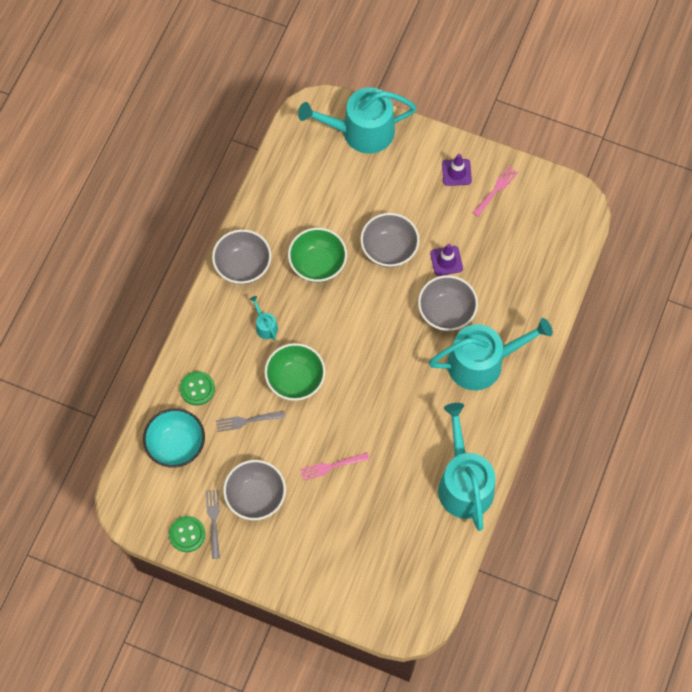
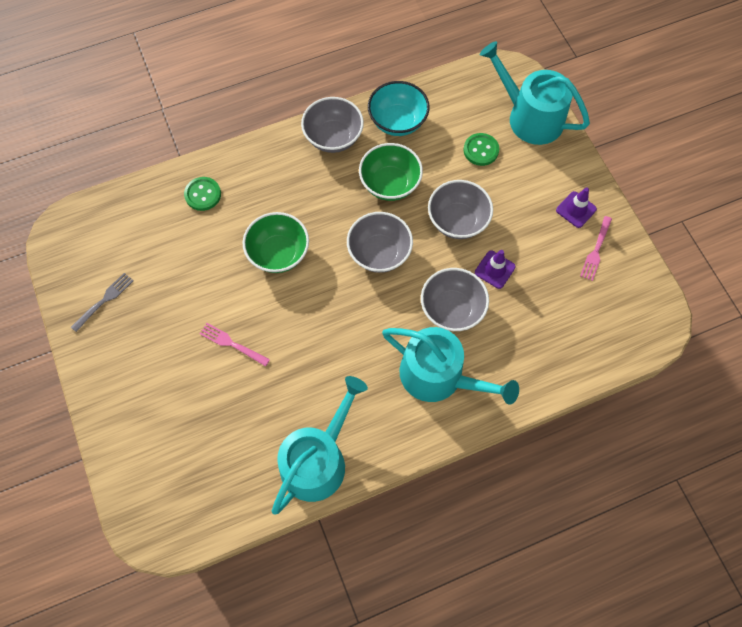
camera: 45 degrees right, 0 degrees up
turquoise bowl [143,408,205,468] -> turquoise bowl moved to [368,81,430,136]
green button [169,516,205,552] -> green button moved to [463,133,499,166]
grey fork [216,411,285,432] -> none
grey bowl [223,460,286,520] -> grey bowl moved to [347,212,413,273]
turquoise watering can [250,296,278,341] -> none
pink fork [473,166,518,217] -> pink fork turned 120 degrees clockwise [580,216,612,281]

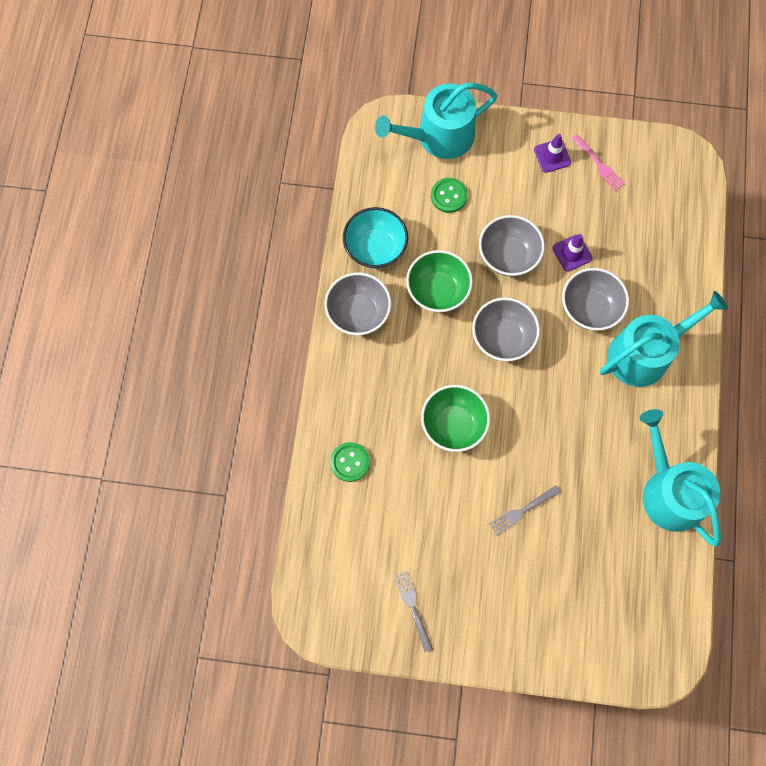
camera: 60 degrees left, 5 degrees up
pink fork [200,323,270,367] -> grey fork [489,485,561,535]

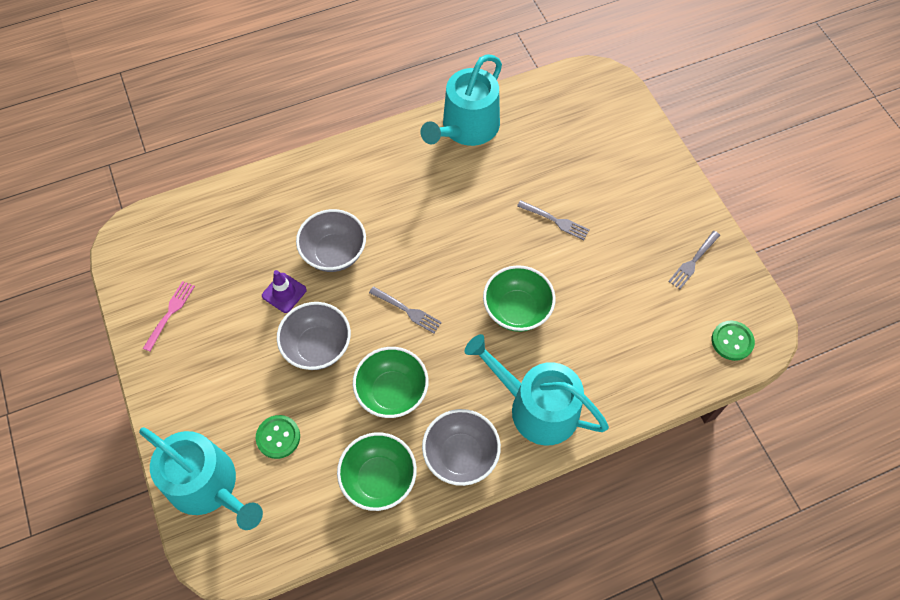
camera: 120 degrees left, 10 degrees down
green button [330,442,370,482] -> green button moved to [712,321,755,361]
turquoise bowl [343,207,408,268] -> green bowl [337,432,417,511]
grey bowl [472,297,540,361] -> grey fork [369,286,442,333]
purple traffic cone [534,134,571,173] -> none
turquoise watering can [600,291,728,387] -> turquoise watering can moved to [465,334,609,445]

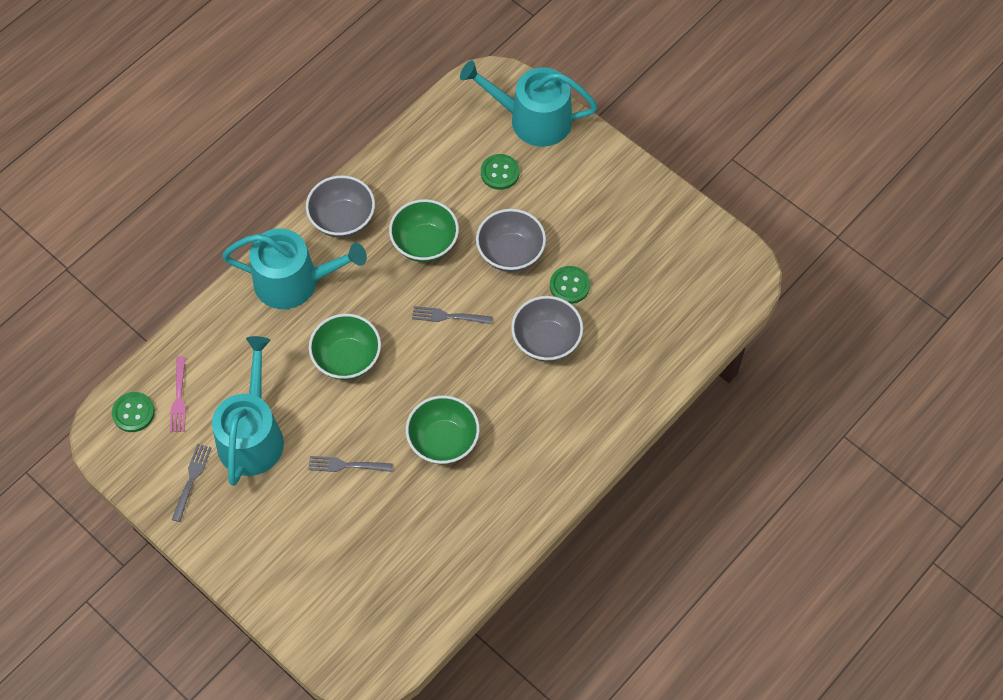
camera: 155 degrees right, 0 degrees up
pink fork [143,281,195,351] -> pink fork moved to [170,356,186,432]
purple traffic cone [262,270,307,313] -> green button [550,266,590,304]
green bowl [337,432,417,511] -> green bowl moved to [406,395,480,464]
turquoise watering can [421,54,502,146] -> turquoise watering can moved to [212,336,284,486]

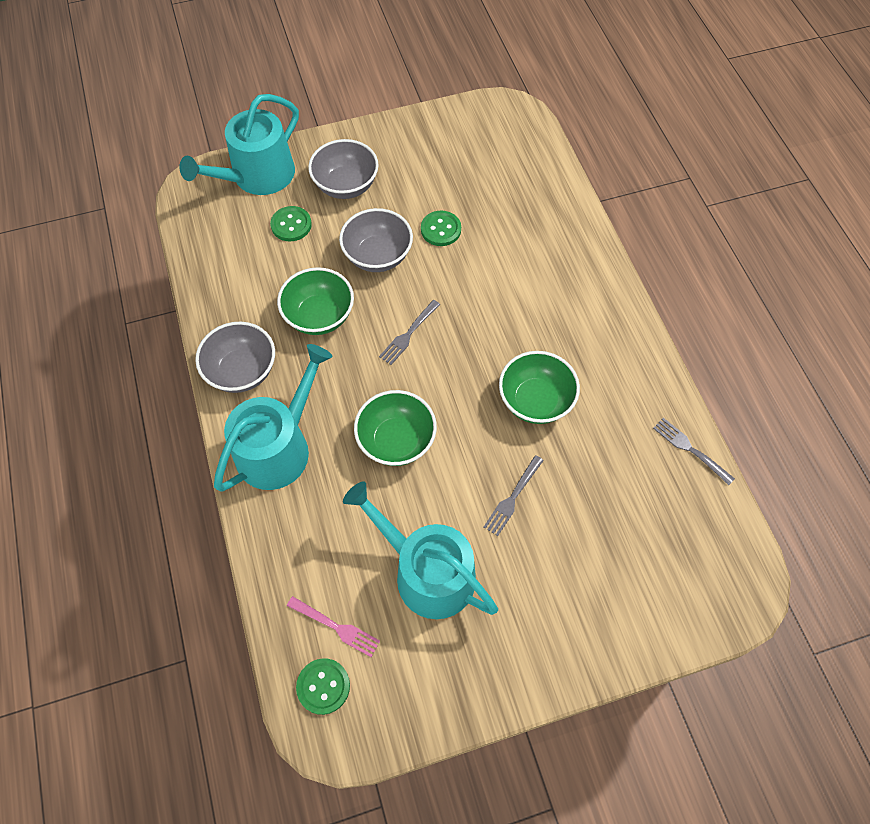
camera: 60 degrees left, 0 degrees up
grey fork [172,444,211,522] -> grey fork moved to [653,418,735,485]
grey bowl [511,296,583,362] -> grey bowl moved to [308,139,379,199]

